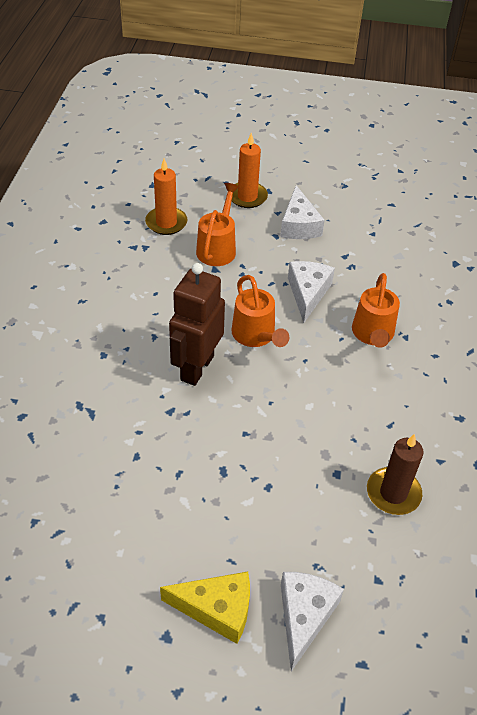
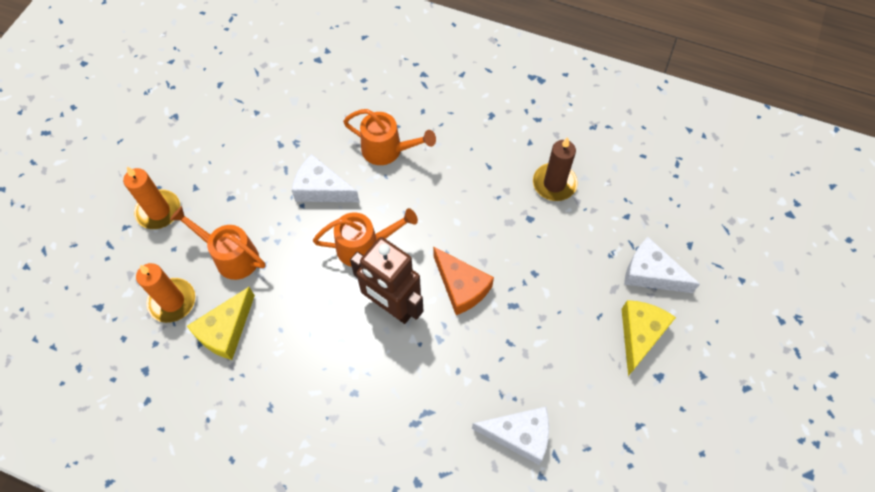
camera: 75 degrees left, 15 degrees up
white cheese [280,185,325,239] -> white cheese moved to [472,406,549,465]
none -> yellow cheese [187,287,255,360]
none -> orange cheese [433,246,494,315]

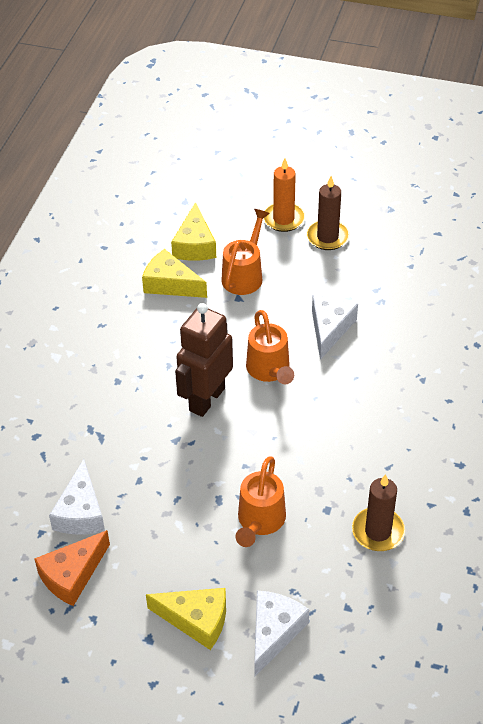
camera: 85 degrees right, 15 degrees down
orange candle [136,263,195,323] -> yellow cheese [171,202,216,261]
orange watering can [343,109,436,165] -> orange watering can moved to [236,457,286,547]
orange cheese [433,246,494,315] -> orange cheese moved to [34,530,110,606]
none -> brown candle [306,176,350,250]

